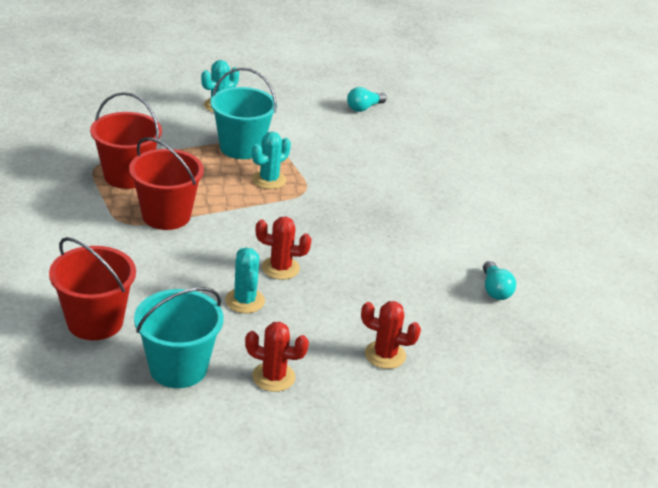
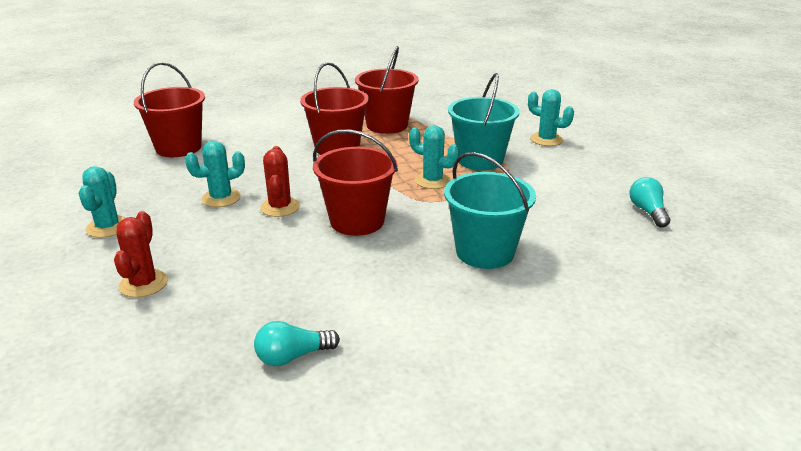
camera: 80 degrees right, 5 degrees down
turquoise bucket [134,287,224,388] -> turquoise bucket moved to [444,152,536,269]
red cactus [245,322,309,392] -> turquoise cactus [79,166,126,238]
turquoise light bulb [347,87,387,112] -> turquoise light bulb turned 45 degrees clockwise [630,177,670,227]
none -> red bucket [313,129,398,236]

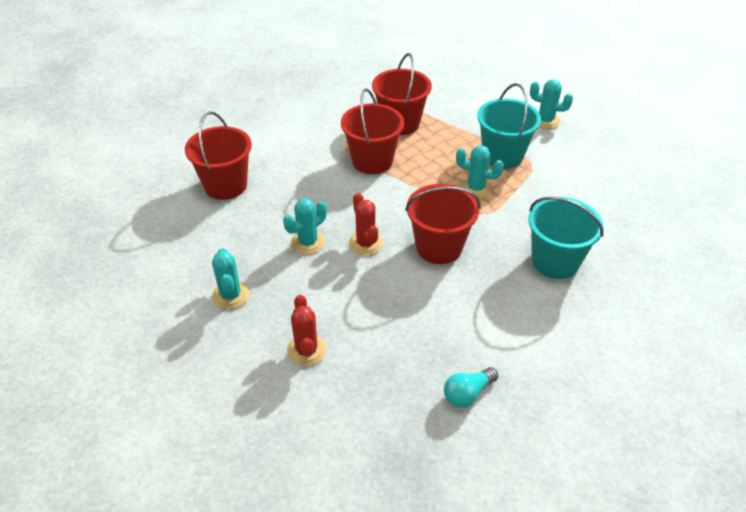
camera: 15 degrees left, 15 degrees up
turquoise light bulb [630,177,670,227] -> none

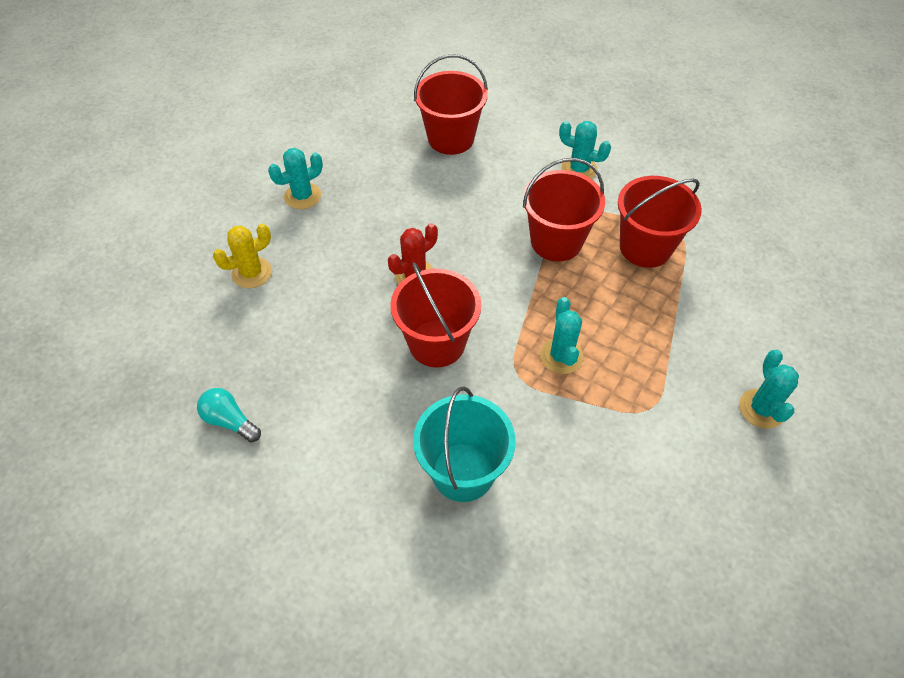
camera: 70 degrees right, 10 degrees up
turquoise cactus [283,198,327,255] -> turquoise cactus moved to [559,121,611,179]
red cactus [287,295,326,366] -> yellow cactus [213,223,272,288]
turquoise bucket [477,83,541,169] -> none

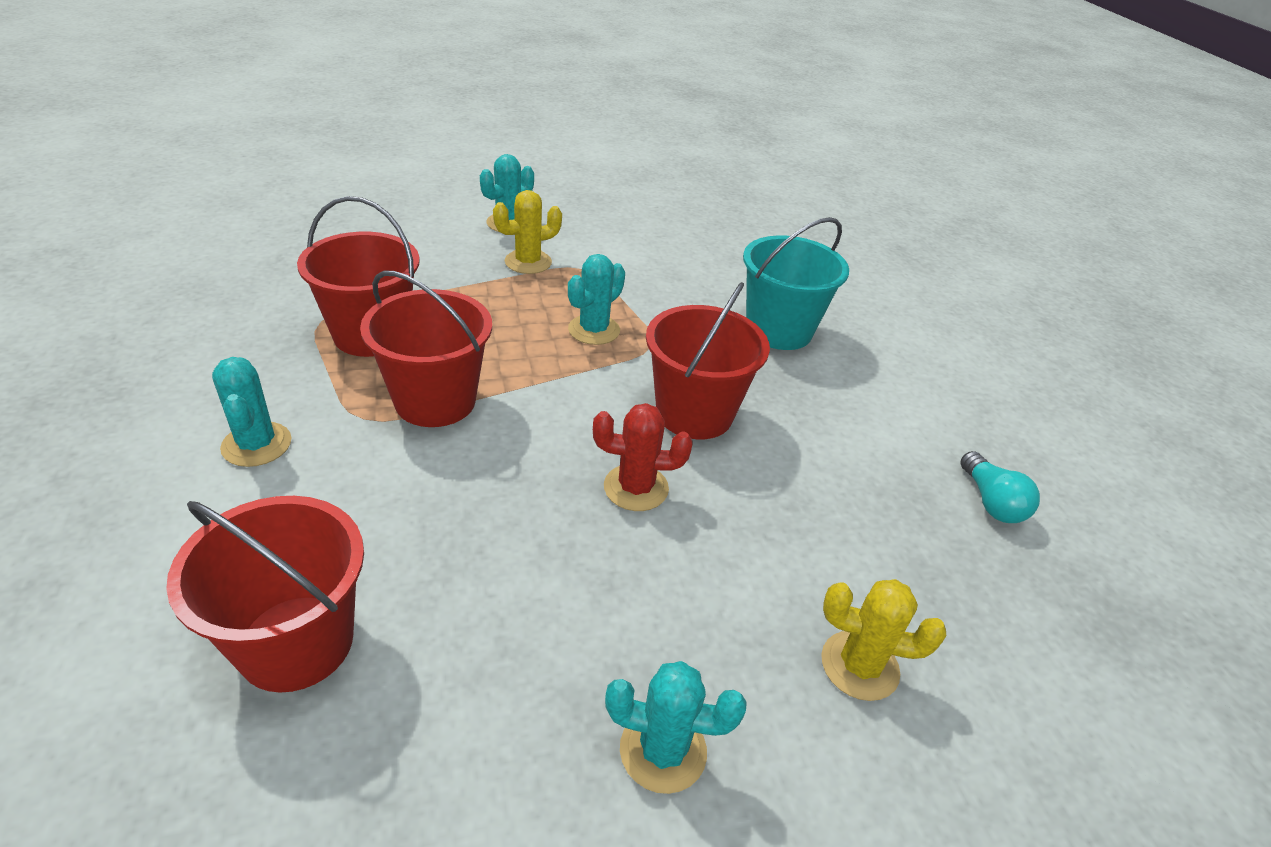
camera: 140 degrees left, 15 degrees down
none -> yellow cactus [493,190,562,274]

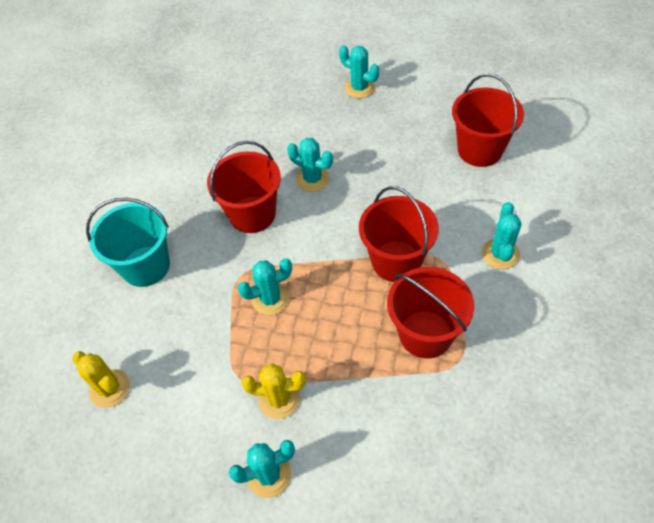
camera: 145 degrees left, 15 degrees up
red cactus [593,403,692,511] -> turquoise cactus [287,138,333,192]
yellow cactus [821,579,946,701] -> yellow cactus moved to [72,351,130,408]
turquoise light bulb [960,451,1040,523] -> none

